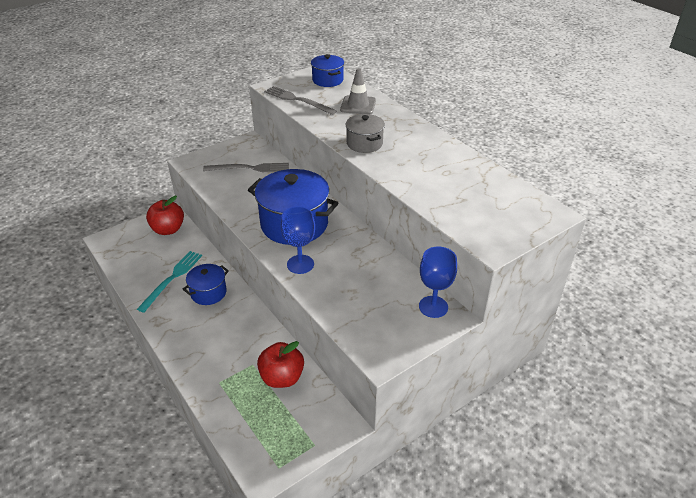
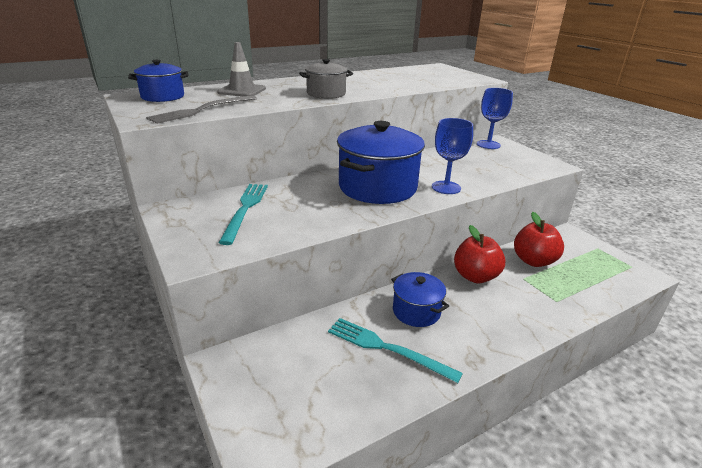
camera: 85 degrees left, 10 degrees down
red apple [146,196,184,235] -> red apple moved to [454,225,505,283]
grey fork [203,163,289,172] -> turquoise fork [219,184,268,245]

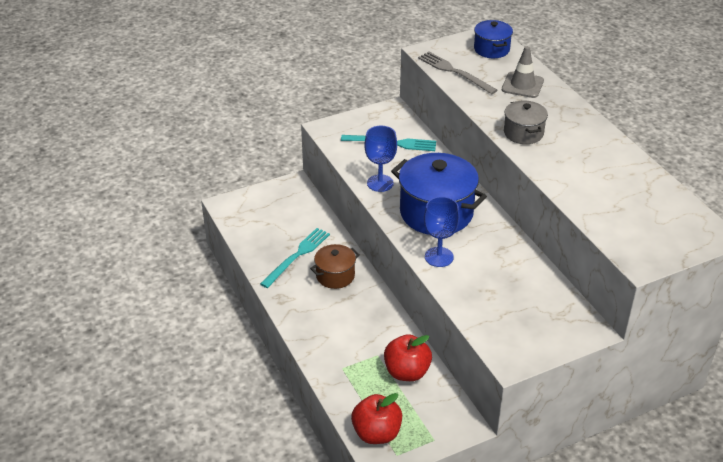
camera: 95 degrees right, 10 degrees up
blue pot [391,272,449,327] -> brown pot [310,244,360,289]
red apple [454,225,505,283] -> red apple moved to [351,393,402,444]
blue goblet [477,88,513,149] -> blue goblet moved to [364,126,397,192]

